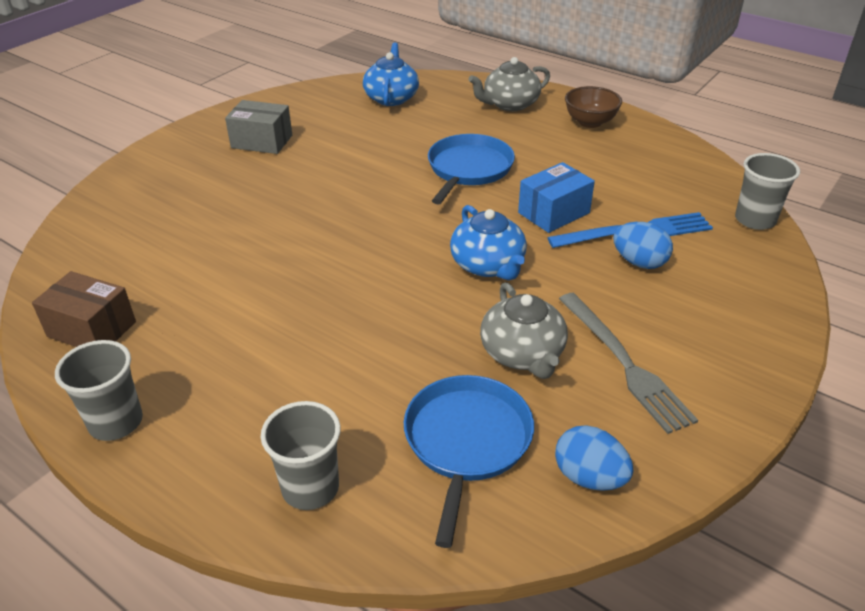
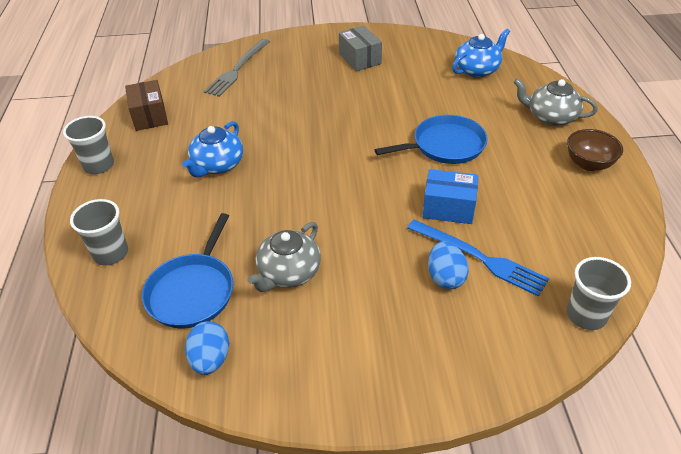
camera: 50 degrees right, 5 degrees up
blue pan [404,375,534,548] -> blue pan turned 135 degrees clockwise [142,213,233,328]
blue teapot [450,205,527,280] -> blue teapot moved to [182,121,243,177]
grey fork [559,293,698,434] -> grey fork moved to [204,39,270,97]

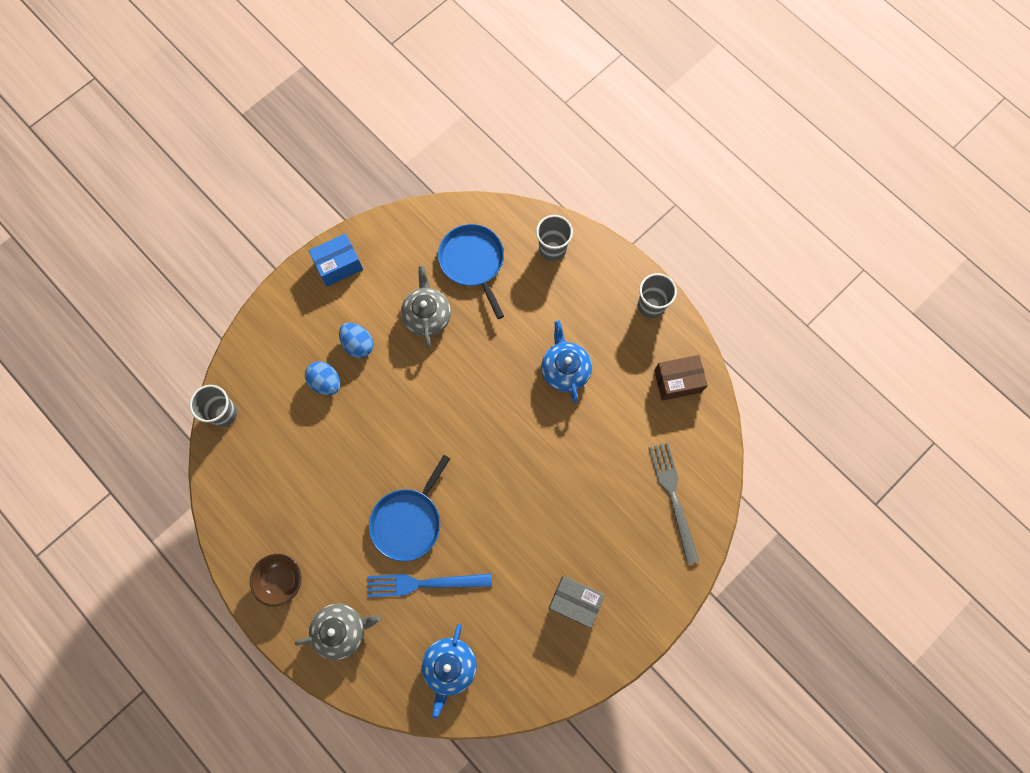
camera: 140 degrees right, 30 degrees up
brown box [125,80,168,131] -> brown box turned 45 degrees counterclockwise [654,355,708,401]
blue egg [185,321,229,375] -> blue egg moved to [339,323,374,358]
blue fork [407,220,549,297] -> blue fork moved to [368,573,492,597]
blue box [423,169,478,224] -> blue box moved to [308,233,363,286]

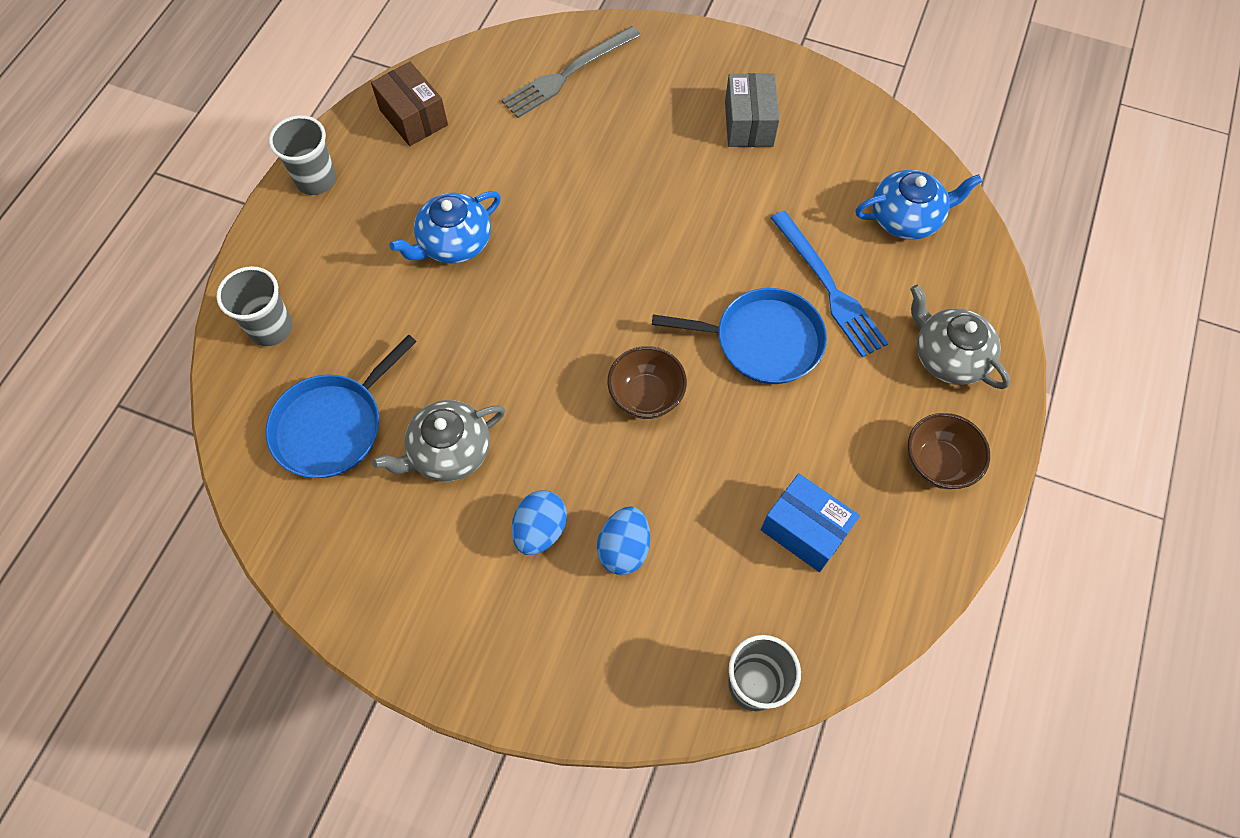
camera: 115 degrees left, 10 degrees down
blue box [308,233,363,286] -> blue box moved to [761,473,860,572]
none -> brown bowl [608,346,687,419]

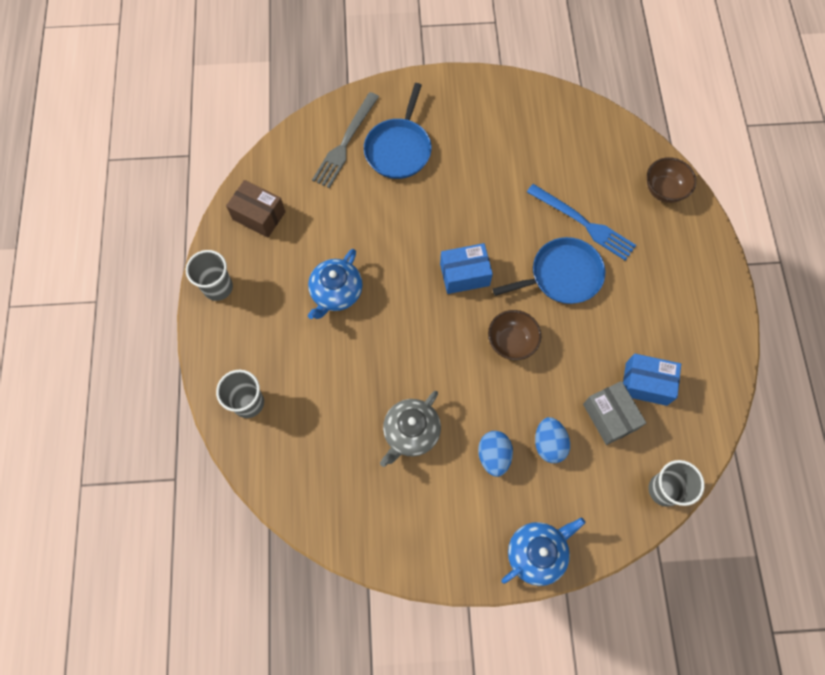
camera: 25 degrees left, 5 degrees up
blue pan [265,334,417,478] -> blue pan moved to [364,83,432,179]
grey box [725,73,780,147] -> grey box moved to [583,381,646,445]
blue teapot [855,170,983,240] -> blue teapot moved to [501,518,585,586]
brown bowl [908,413,990,489] -> brown bowl moved to [647,157,696,203]
grey teapot [910,285,1010,389] -> none
none -> blue box [440,243,493,294]

